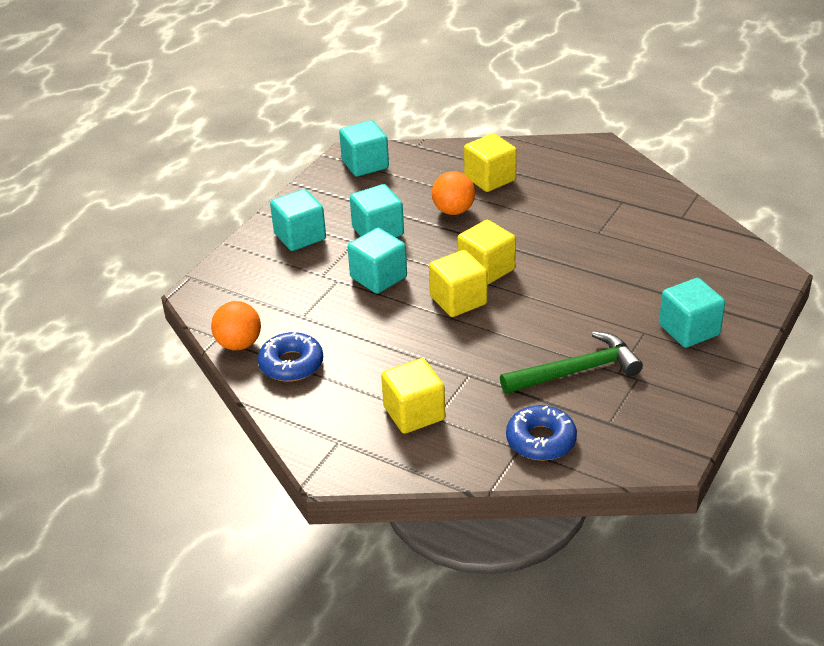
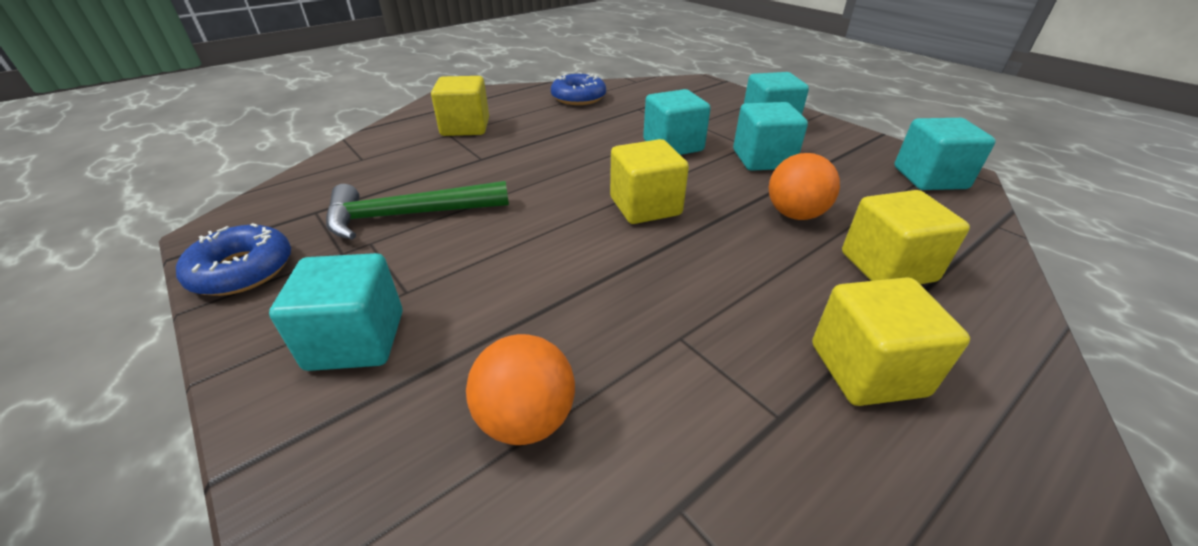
camera: 110 degrees right, 0 degrees up
orange ball [211,301,261,350] -> orange ball moved to [466,334,575,445]
yellow cube [429,250,488,317] -> yellow cube moved to [812,277,970,406]
green hammer [500,331,643,394] -> green hammer turned 75 degrees clockwise [326,181,509,240]
blue donut [506,405,577,461] -> blue donut moved to [176,223,291,296]

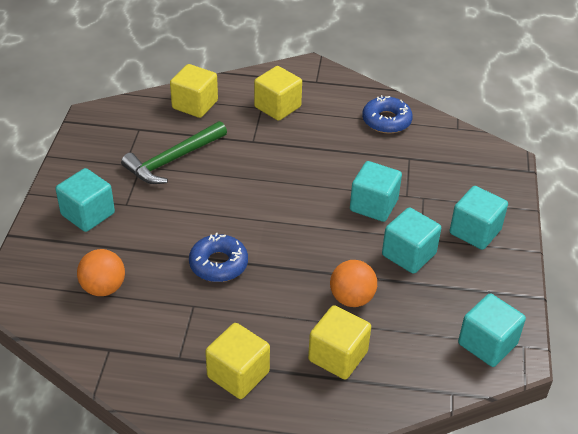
camera: 45 degrees right, 5 degrees up
blue donut [176,223,291,296] -> blue donut moved to [189,233,248,282]
green hammer [326,181,509,240] -> green hammer turned 75 degrees counterclockwise [121,121,227,184]
yellow cube [610,139,689,224] -> yellow cube moved to [170,64,218,118]

